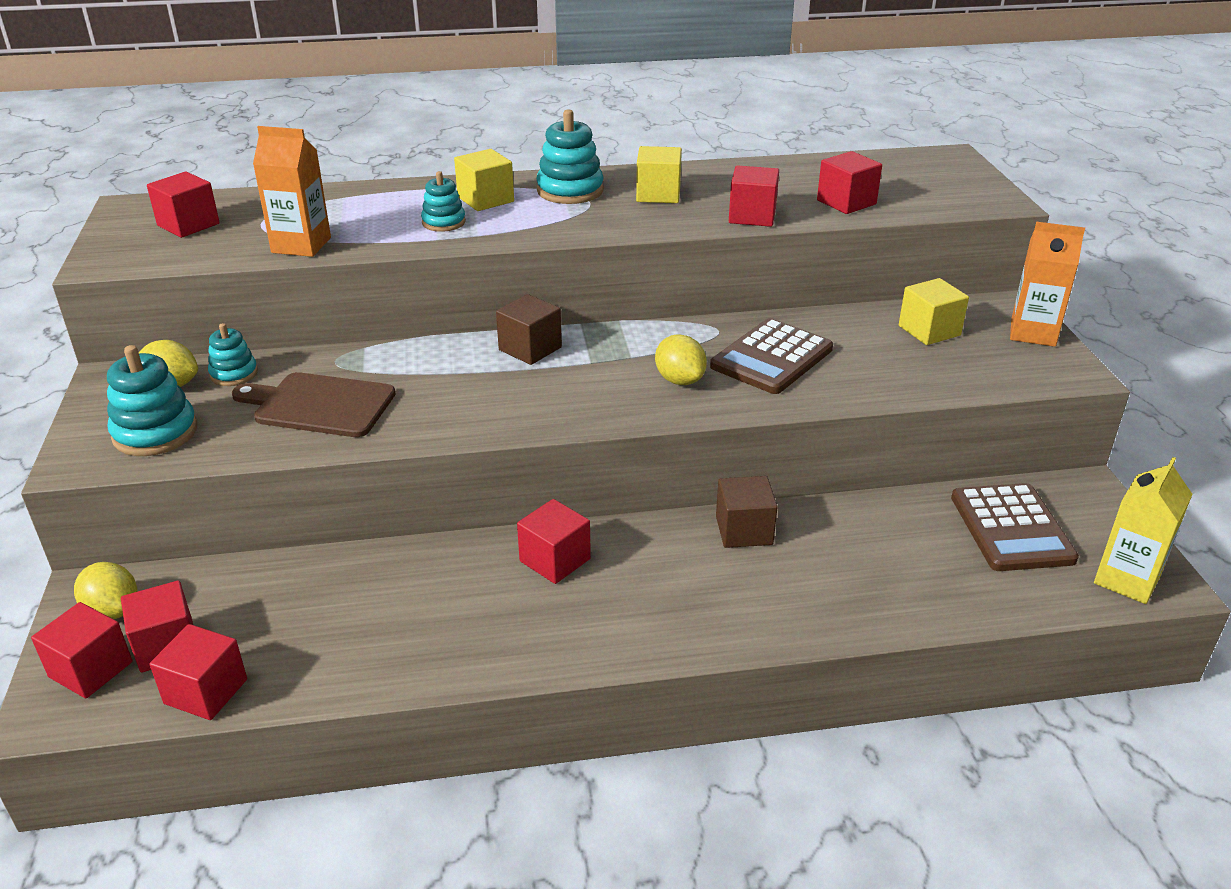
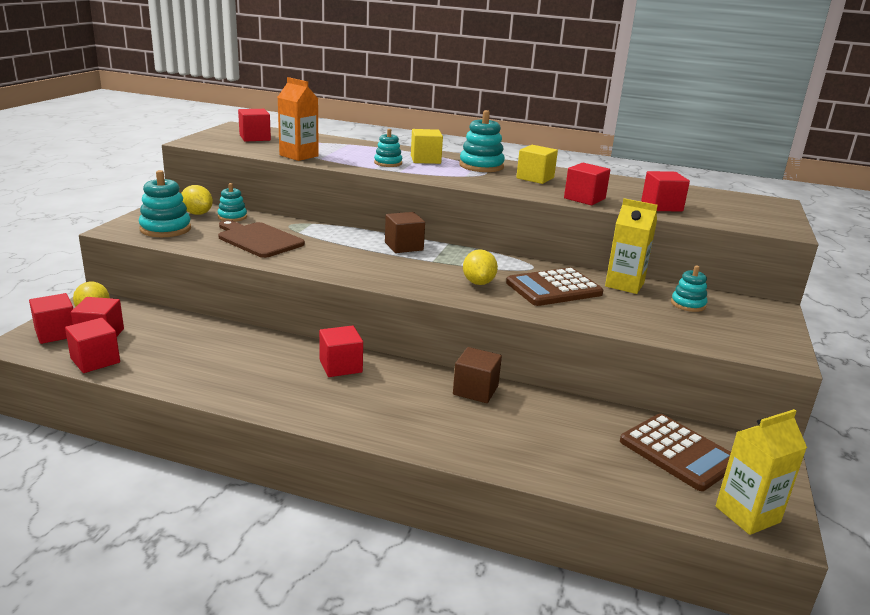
camera: 25 degrees right, 10 degrees down
yellow cube [899,278,969,345] -> turquoise stacking toy [671,266,708,312]
brown calculator [951,483,1079,571] -> brown calculator turned 60 degrees counterclockwise [620,414,731,491]
orange carton [1010,222,1085,347] -> none
none -> yellow carton [605,198,658,294]

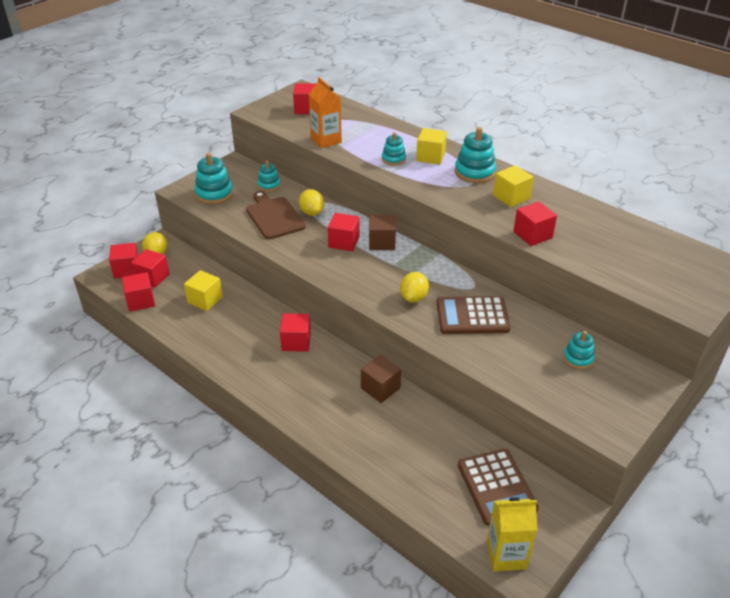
camera: 25 degrees right, 15 degrees up
yellow lemon [181,185,213,215] -> yellow lemon moved to [299,189,324,216]
yellow carton [605,198,658,294] -> none
red cube [641,171,690,211] -> red cube moved to [328,213,360,251]
none -> yellow cube [184,270,223,311]

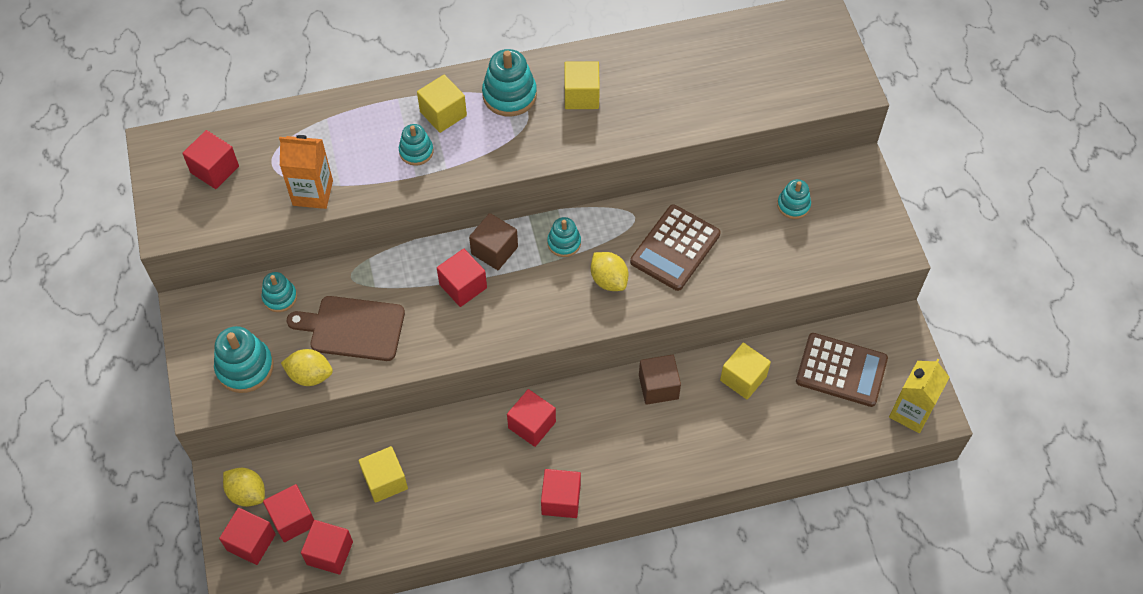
camera: 55 degrees left, 20 degrees up
yellow lemon [299,189,324,216] -> yellow lemon moved to [281,349,333,386]
red cube [513,201,557,246] -> red cube moved to [541,469,581,518]
none -> turquoise stacking toy [547,217,581,257]
none -> yellow cube [720,343,771,399]

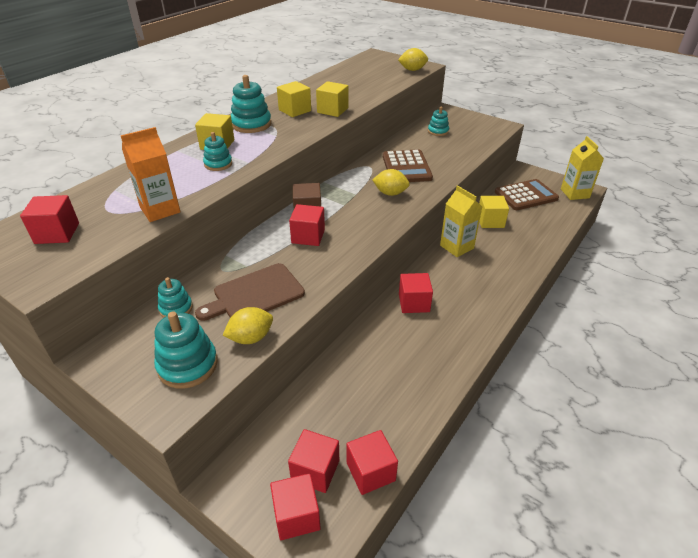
camera: 40 degrees left, 20 degrees down
yellow lemon [223,468,265,507] -> yellow lemon moved to [398,48,428,71]
yellow cube [358,446,408,503] -> yellow cube moved to [316,81,348,117]
red cube [541,469,581,518] -> none
turquoise stacking toy [547,217,581,257] -> none
brown cube [639,355,681,405] -> yellow carton [440,185,482,257]

